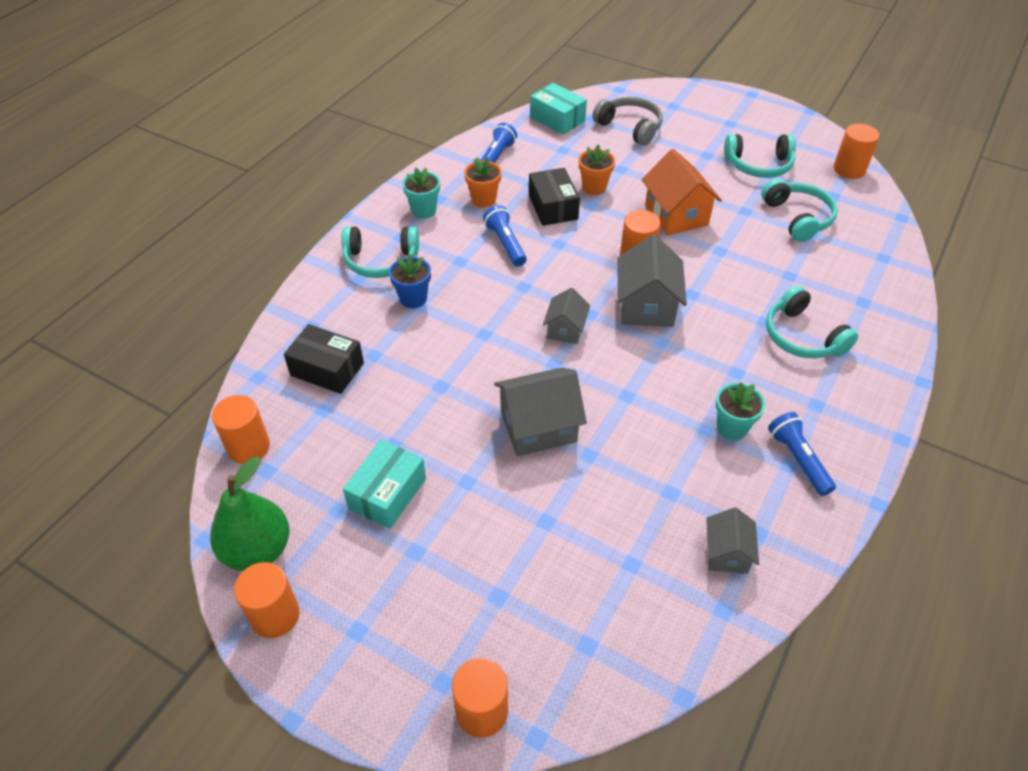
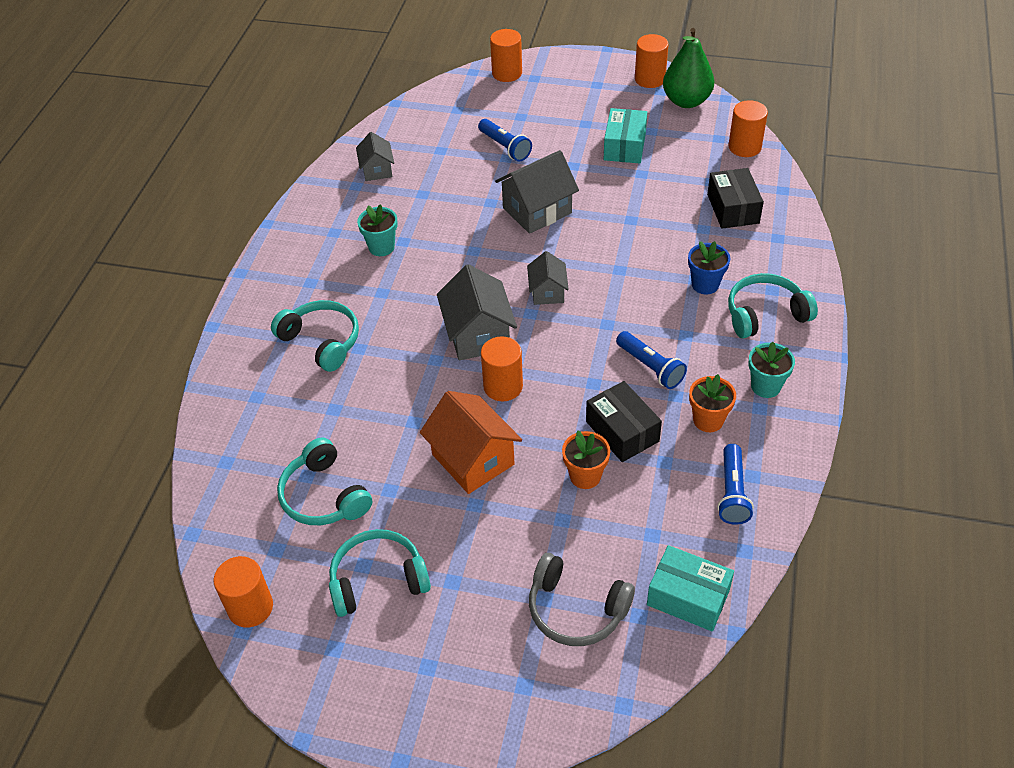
camera: 165 degrees right, 0 degrees up
black box [284,324,364,394] -> black box turned 75 degrees clockwise [707,168,764,229]
blue flashlight [768,412,836,496] -> blue flashlight moved to [478,119,532,161]

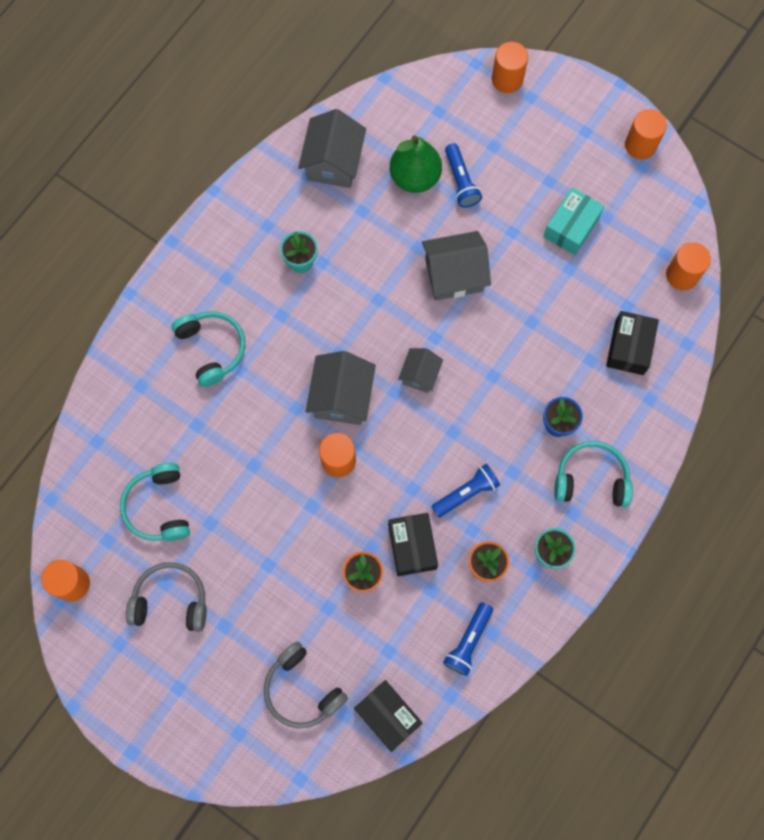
camera: 20 degrees right, 25 degrees up
turquoise headphones [329,529,431,617] -> grey headphones [126,562,207,632]
grey house [356,132,394,181] -> grey house [298,109,366,188], size x1.69
orange house [420,391,522,494] -> none
blue flashlight [616,331,687,389] -> blue flashlight turned 105 degrees counterclockwise [431,464,500,517]
turquoise box [647,545,734,632] -> black box [354,680,422,752]
green pear [663,28,714,108] -> green pear moved to [390,135,442,193]

